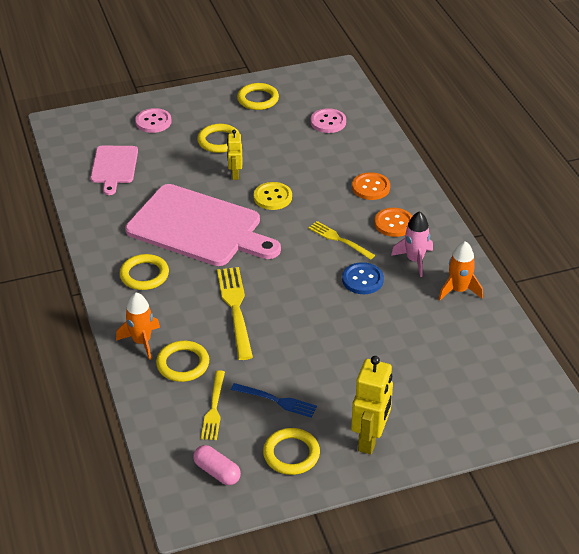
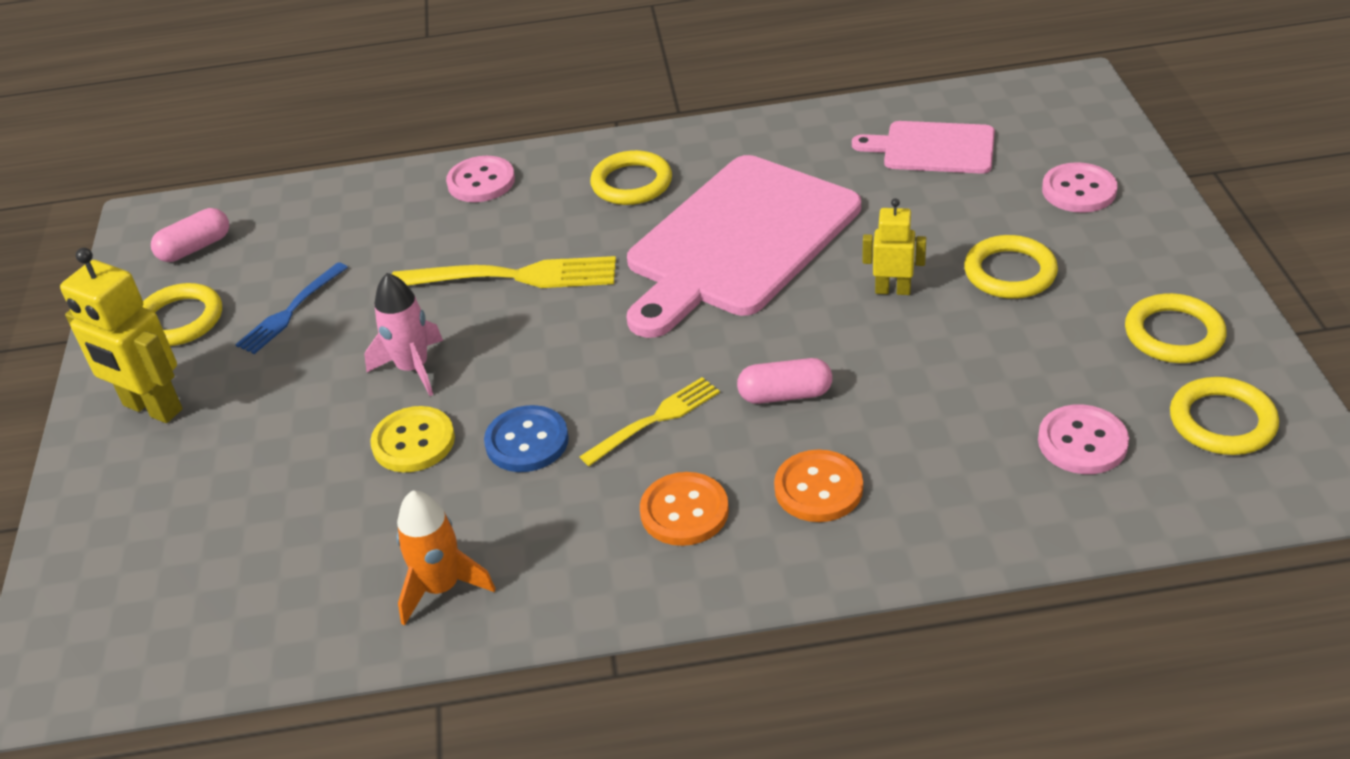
camera: 105 degrees right, 0 degrees up
orange rocket [116,292,160,360] -> pink button [446,156,515,202]
yellow ring [156,341,209,382] -> yellow ring moved to [1170,377,1279,455]
yellow fork [201,370,225,440] -> none
yellow button [254,182,292,210] -> yellow button moved to [370,406,455,472]
pink rocket [391,211,433,277] -> pink rocket moved to [364,273,443,396]
none -> pink capsule [737,358,832,404]

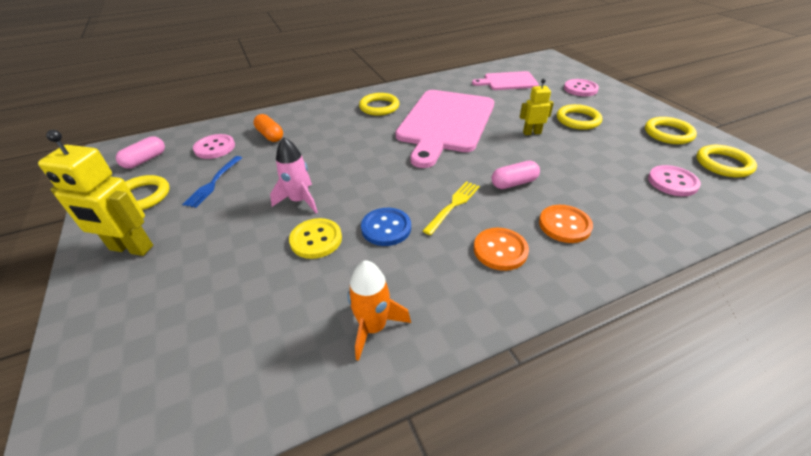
camera: 20 degrees left, 0 degrees up
yellow fork [392,256,616,288] -> none
pink button [446,156,515,202] -> pink button moved to [193,134,235,159]
none -> orange capsule [253,114,283,142]

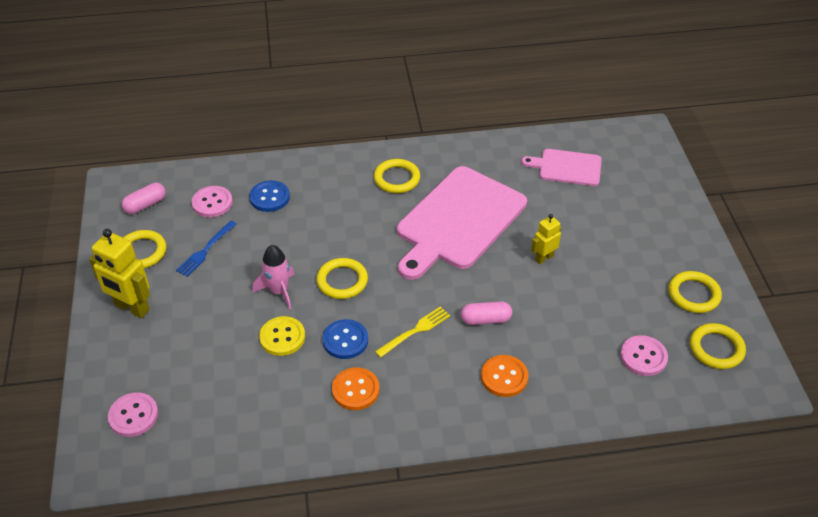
camera: 15 degrees right, 5 degrees up
orange capsule [253,114,283,142] -> blue button [249,180,290,212]
orange rocket [348,260,411,361] -> none
orange button [474,228,529,271] -> orange button moved to [332,367,380,410]
yellow robot [520,79,554,135] -> yellow robot turned 45 degrees counterclockwise [531,214,561,264]
yellow ring [557,104,602,130] -> yellow ring moved to [316,258,368,299]
pink button [564,79,599,96] -> pink button moved to [108,392,158,437]

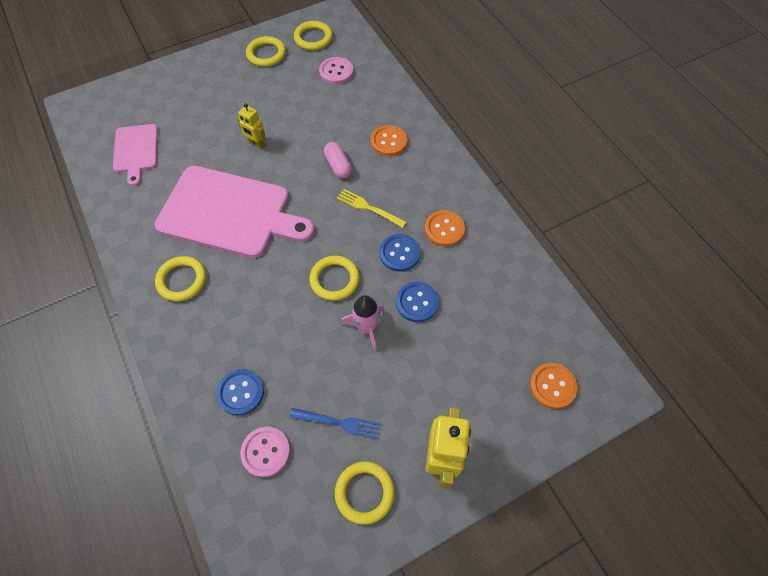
camera: 110 degrees left, 15 degrees up
pink button [108,392,158,437] -> orange button [530,363,577,409]
pink capsule [122,183,166,214] -> none
yellow button [259,316,305,356] -> blue button [396,282,439,322]

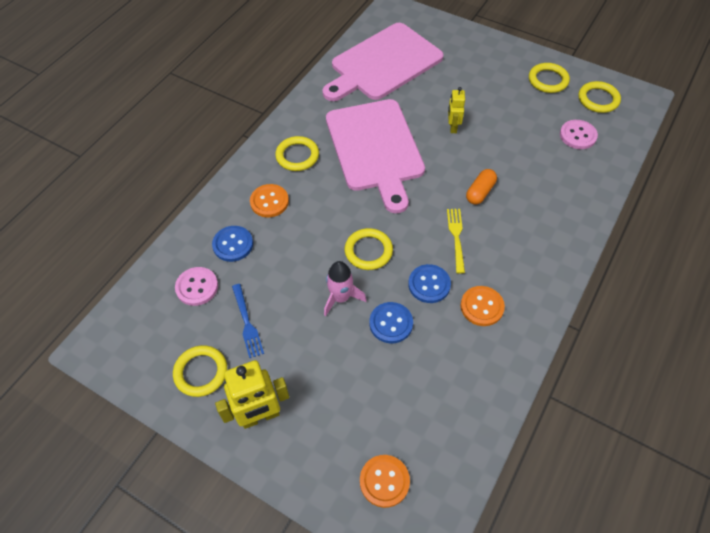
camera: 60 degrees right, 5 degrees down
pink cutting board [113,124,158,186] -> pink cutting board [322,23,444,101], size x1.91
pink capsule [324,142,352,178] -> orange capsule [466,169,497,205]
orange button [371,125,407,156] -> orange button moved to [250,184,289,218]

